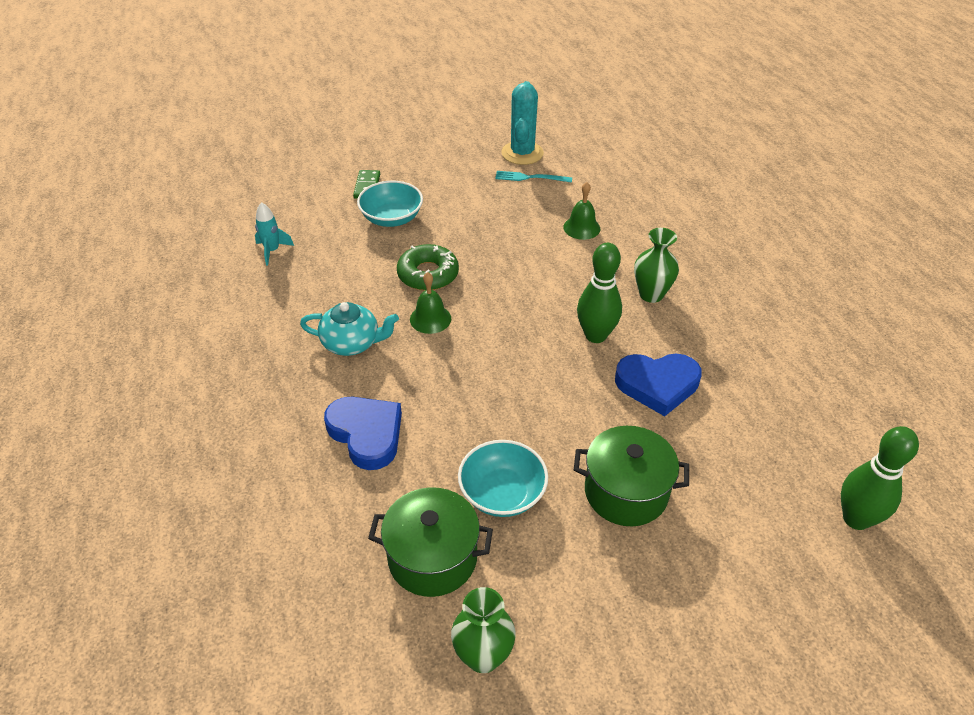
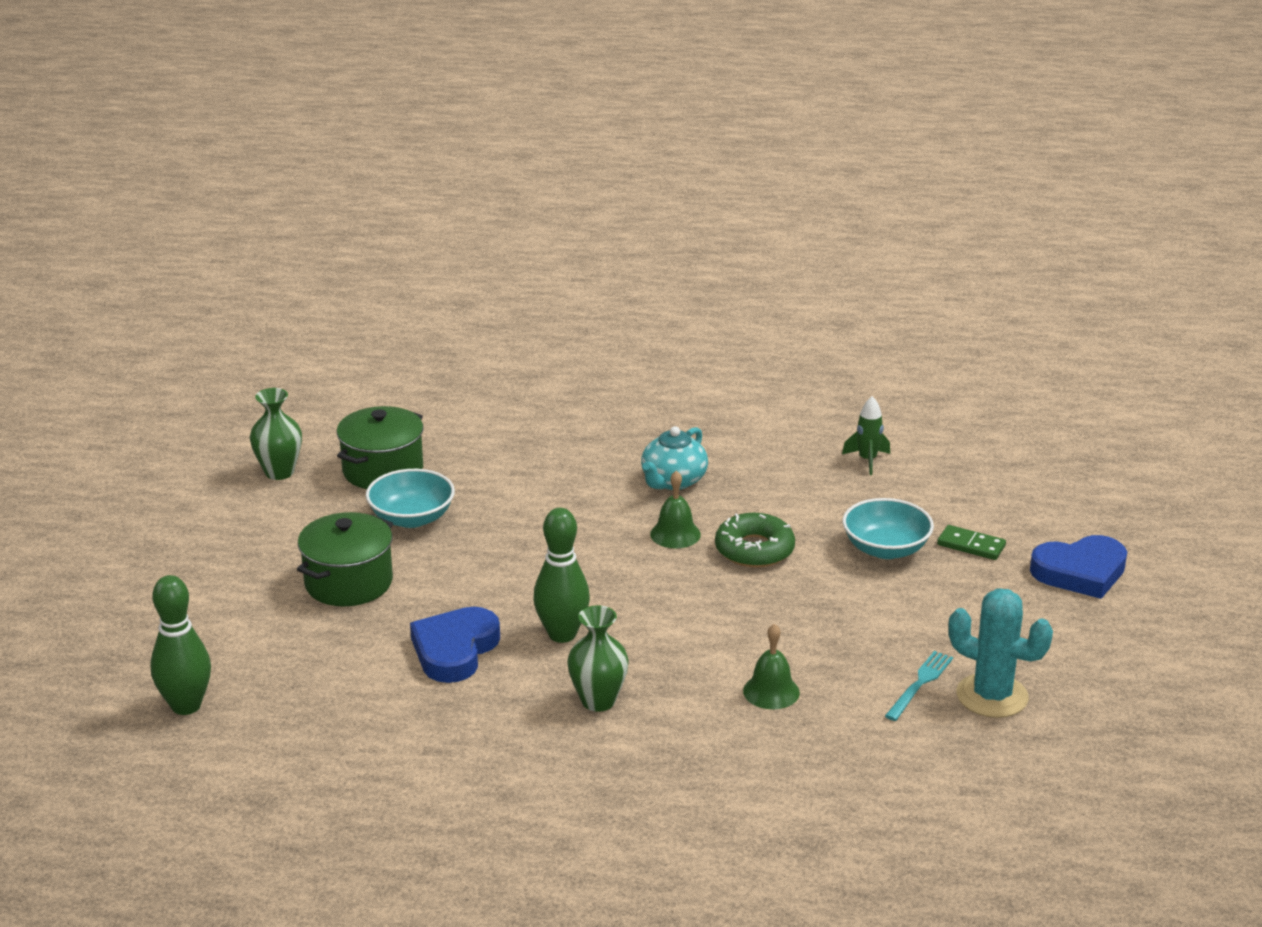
camera: 115 degrees right, 15 degrees down
turquoise rocket [255,202,294,266] -> green rocket [842,396,890,475]
blue heart [324,397,402,470] -> blue heart moved to [1030,535,1127,599]

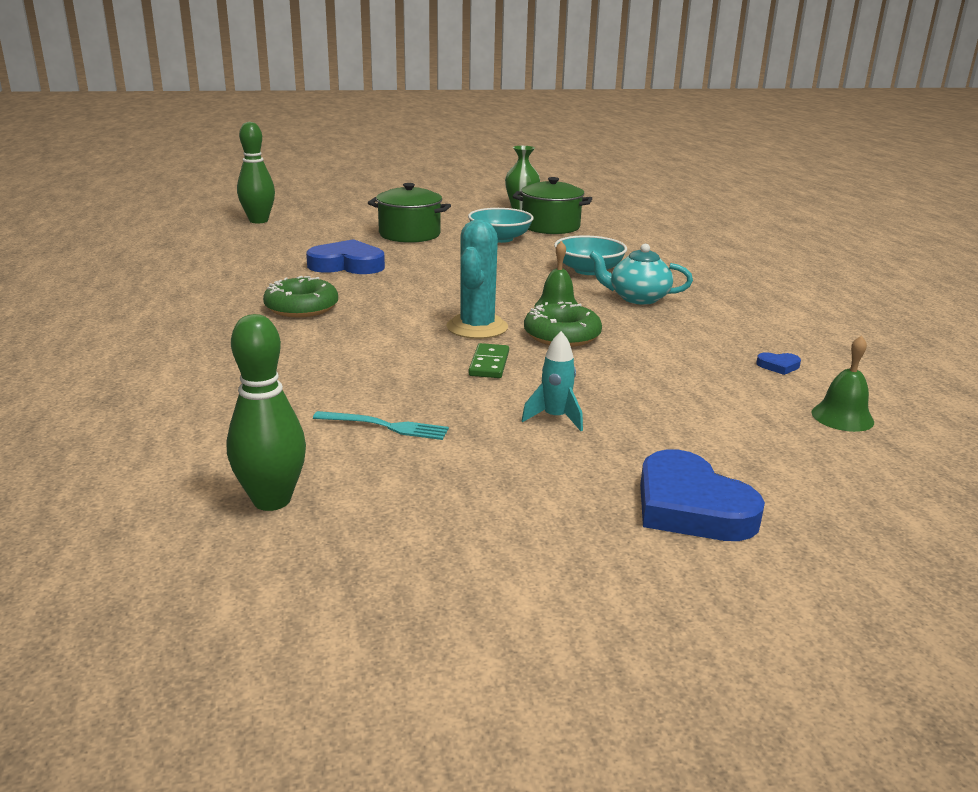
camera: 70 degrees right, 5 degrees down
green bowling pin [533,508,590,643] -> green bowling pin moved to [227,314,306,511]
green vase [567,605,629,712] -> green donut [263,276,338,317]
green bell [743,623,800,709] -> green bell moved to [811,335,874,432]
green rocket [842,396,890,475] -> blue heart [756,352,801,375]
turquoise bowl [843,498,934,559] -> turquoise bowl moved to [554,235,627,275]
green domino [937,525,1006,560] -> green domino moved to [469,343,509,378]
turquoise cactus [948,588,1053,718] -> turquoise cactus moved to [446,219,508,339]
none -> turquoise rocket [522,331,583,431]

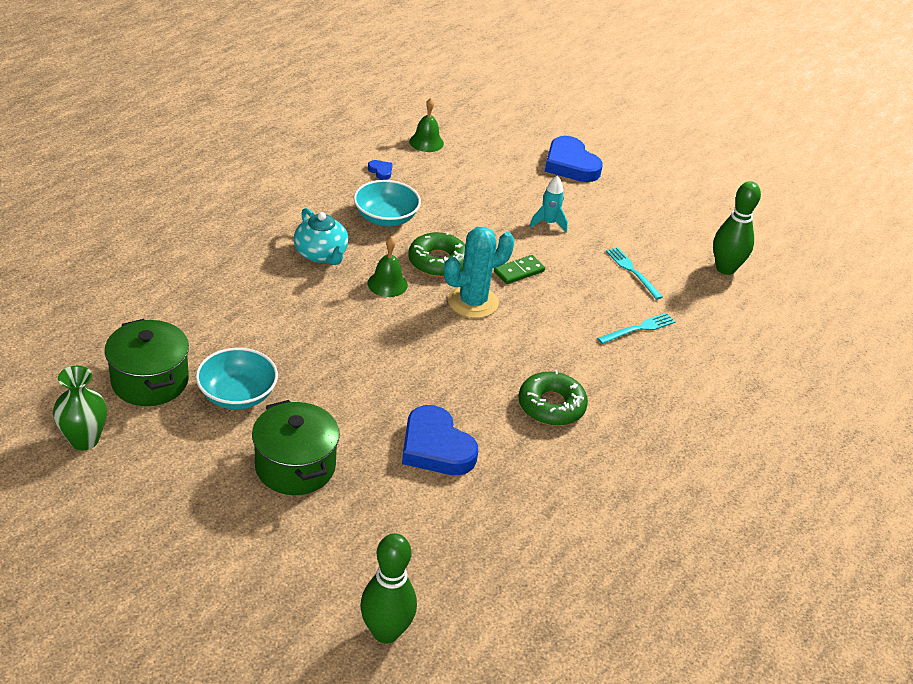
camera: 135 degrees left, 15 degrees up
turquoise bowl [554,235,627,275] -> turquoise bowl moved to [354,180,421,227]
blue heart [640,449,765,541] -> blue heart turned 135 degrees clockwise [545,136,603,182]
none -> turquoise fork [597,313,676,344]

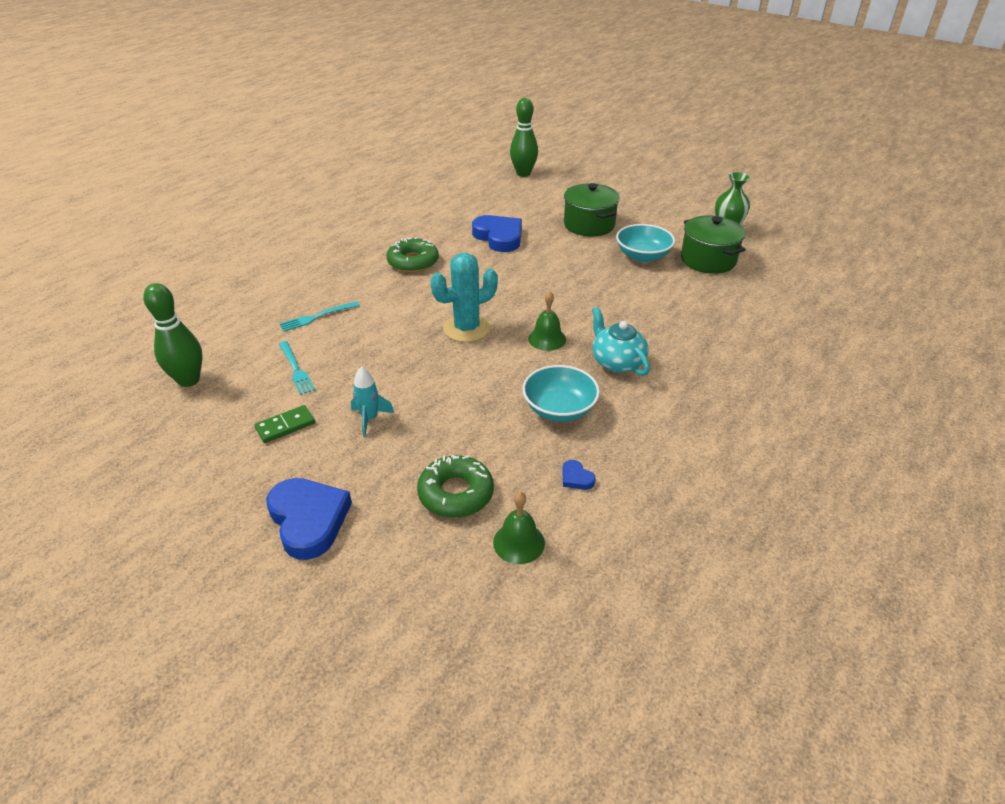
camera: 175 degrees left, 0 degrees up
green donut [408,232,465,277] -> green donut moved to [417,455,494,518]
green domino [494,255,545,284] -> green domino moved to [254,405,315,443]

